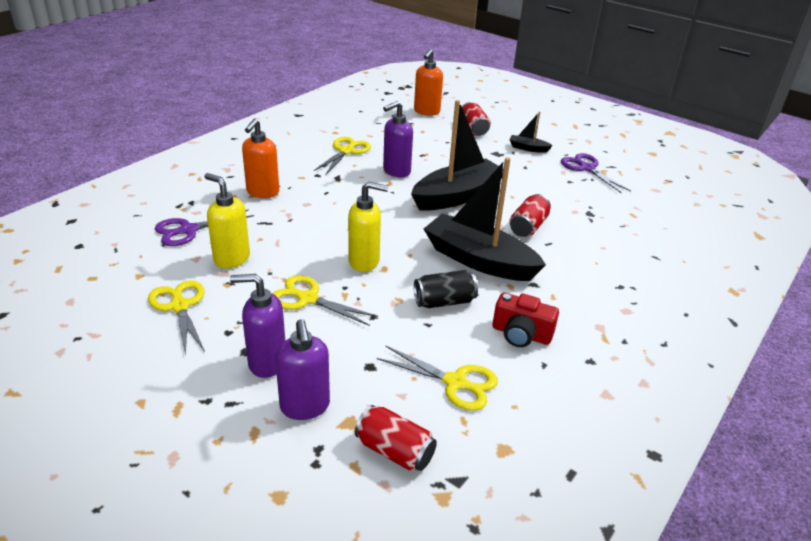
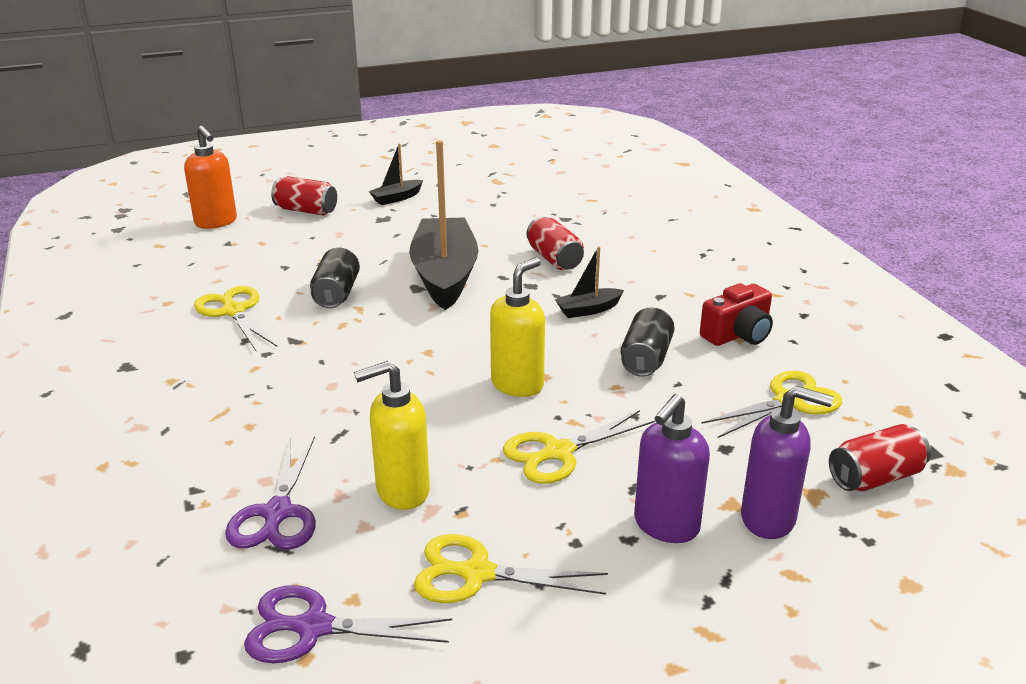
camera: 55 degrees left, 5 degrees down
orange soap dispenser [242,119,279,198] -> none
purple soap dispenser [383,101,413,177] -> black can [310,247,360,308]
black boat [424,157,546,281] -> black boat [555,246,624,318], size x0.44
purple scissors [561,153,631,193] -> purple scissors moved to [244,585,452,663]

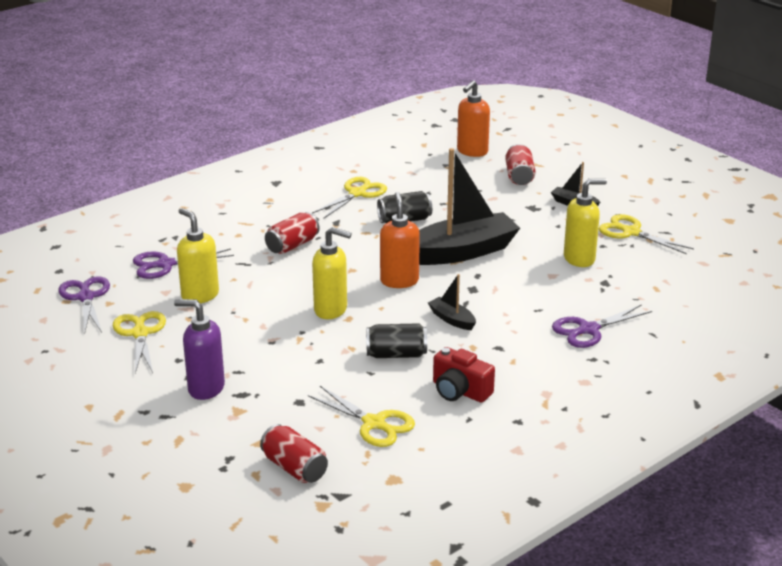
camera: 70 degrees right, 0 degrees up
yellow scissors [503,410,655,484] -> yellow scissors moved to [599,214,694,254]
red can [527,217,584,270] -> red can moved to [265,212,320,254]
purple soap dispenser [741,386,834,539] -> none
none -> orange soap dispenser [380,192,420,288]
none -> purple scissors [552,304,652,348]
none -> yellow soap dispenser [564,178,607,267]

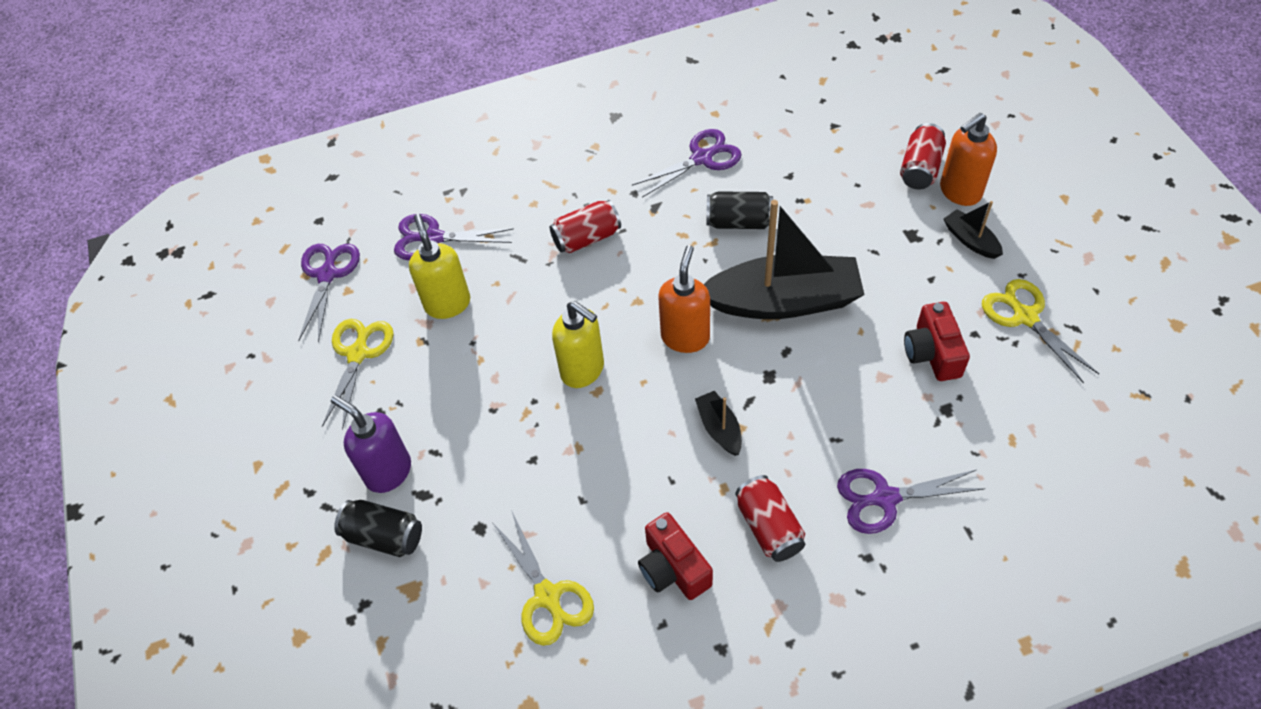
camera: 25 degrees right, 25 degrees up
red can [260,424,328,483] -> red can moved to [735,475,805,562]
yellow scissors [312,177,387,219] -> purple scissors [632,129,742,198]
black can [366,323,427,358] -> black can moved to [334,500,422,557]
orange soap dispenser [457,80,490,157] -> orange soap dispenser moved to [940,113,997,206]
yellow soap dispenser [564,178,607,267] -> red camera [904,302,970,381]

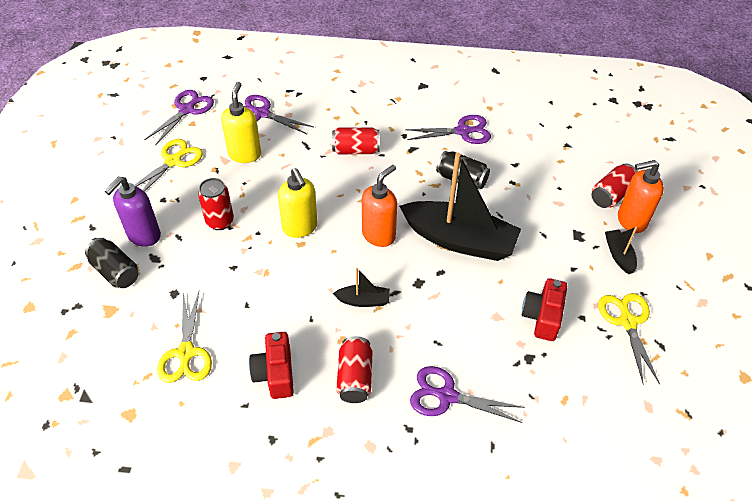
camera: 20 degrees right, 5 degrees down
purple soap dispenser [331,395,411,493] -> purple soap dispenser turned 120 degrees counterclockwise [105,176,161,247]
black boat [695,391,742,456] -> black boat turned 90 degrees clockwise [333,268,390,307]
none -> red can [198,178,234,230]

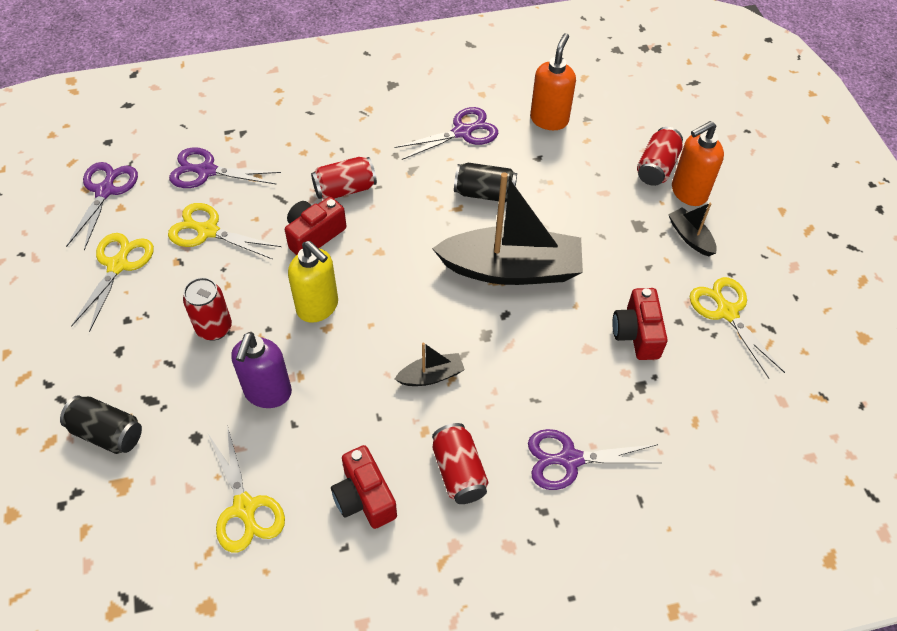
camera: 20 degrees left, 5 degrees up
purple soap dispenser [105,176,161,247] -> purple soap dispenser moved to [231,332,292,408]
yellow soap dispenser [221,82,261,163] -> yellow scissors [168,203,281,259]
orange soap dispenser [362,165,397,247] -> orange soap dispenser moved to [530,33,576,130]
none -> red camera [285,197,346,255]

